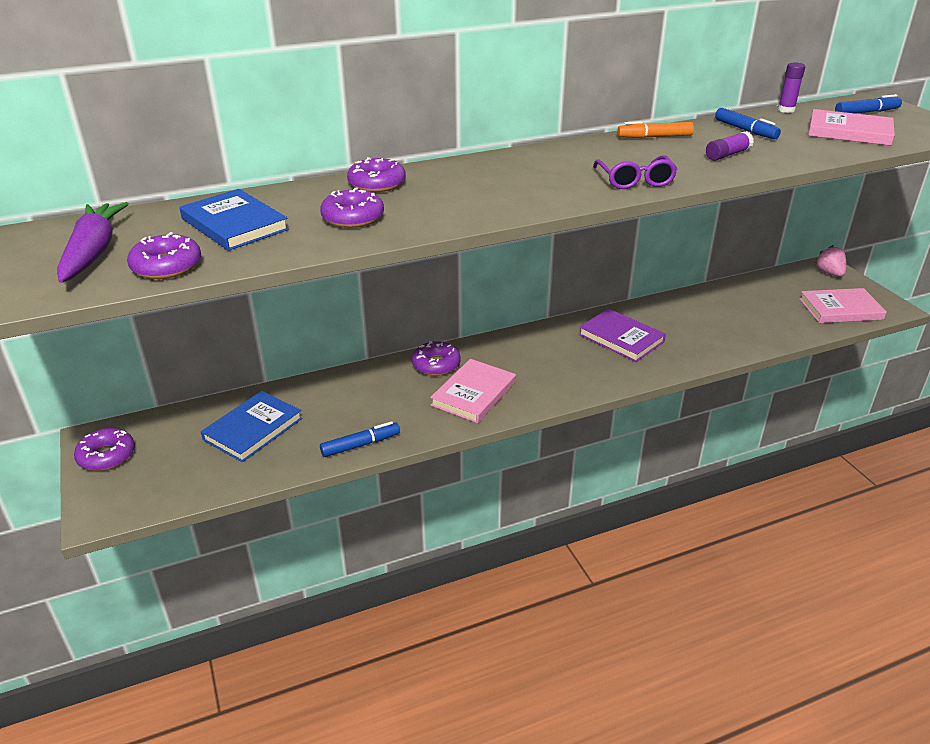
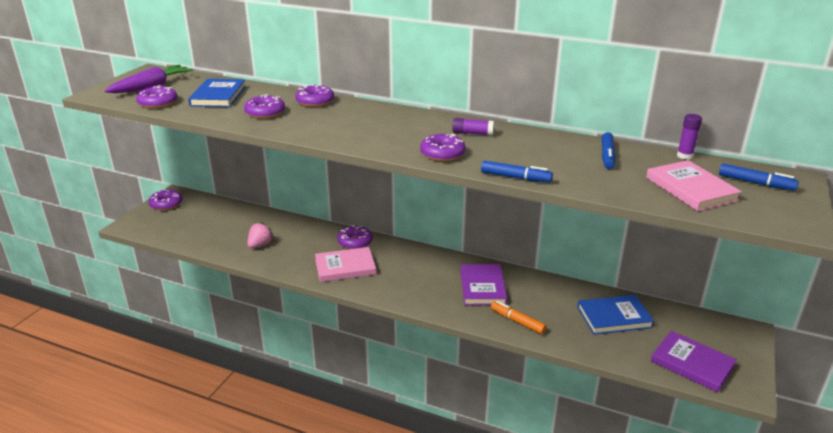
camera: 45 degrees right, 5 degrees down
blue book [201,391,302,462] -> blue book moved to [577,295,654,335]
blue marker [320,421,400,457] -> blue marker moved to [481,161,553,183]
purple glasses [593,155,677,189] -> purple donut [420,134,466,161]
orange marker [617,121,694,138] -> orange marker moved to [491,301,547,334]
purple glue stick [706,131,754,161] -> purple glue stick moved to [452,118,494,136]
pink book [799,288,887,323] -> purple book [651,331,737,392]
pink strawberry [814,245,847,277] -> pink strawberry moved to [247,222,274,248]

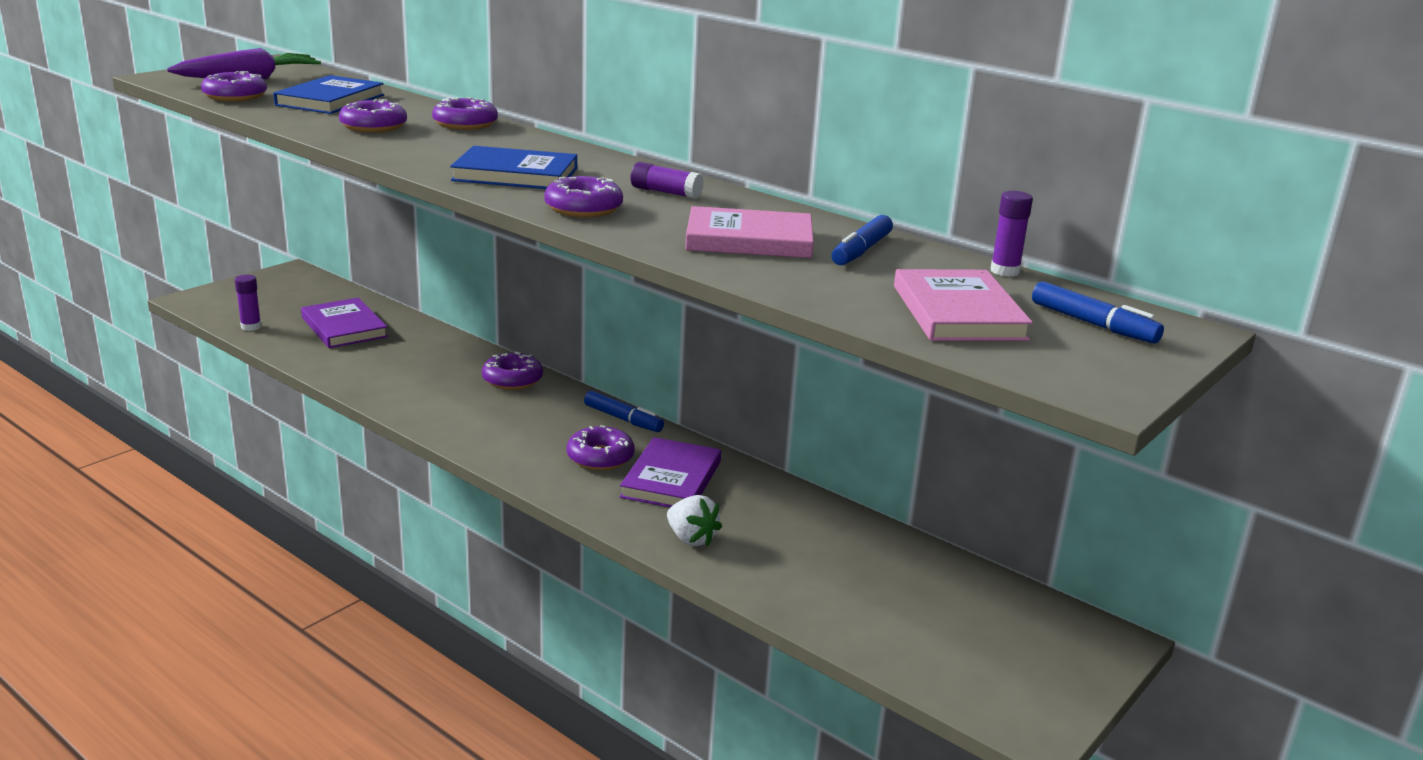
camera: 15 degrees right, 5 degrees down
purple donut [148,189,182,210] -> purple donut moved to [567,425,635,470]
pink strawberry [247,222,274,248] -> none
pink book [315,247,376,282] -> pink book moved to [685,206,814,258]
blue marker [481,161,553,183] -> blue marker moved to [584,391,664,432]
orange marker [491,301,547,334] -> white strawberry [667,495,722,547]
blue book [577,295,654,335] -> blue book moved to [450,146,577,189]
purple book [651,331,737,392] -> purple book moved to [301,298,388,348]
none -> purple glue stick [235,274,261,331]

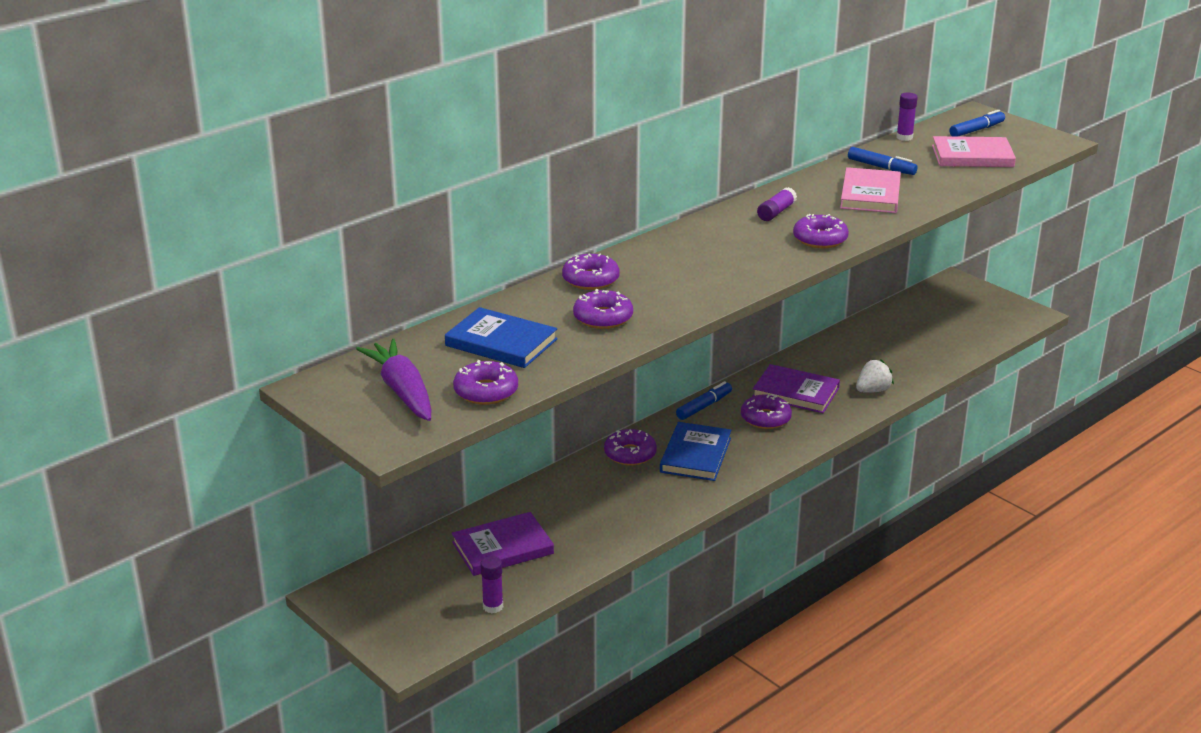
camera: 80 degrees left, 5 degrees up
blue book [450,146,577,189] -> blue book moved to [660,422,731,481]

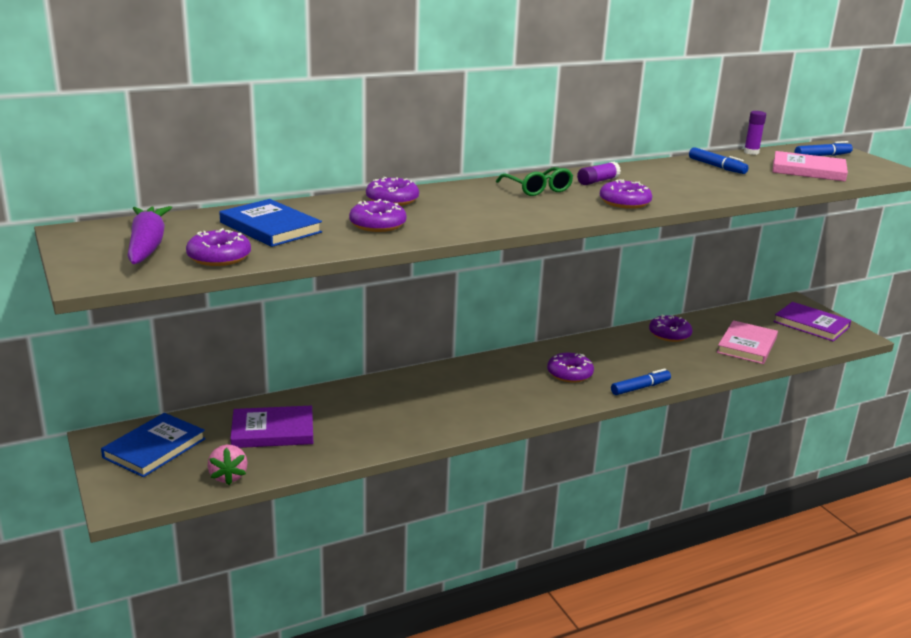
camera: 15 degrees right, 5 degrees down
purple glue stick [481,556,503,613] -> pink strawberry [208,445,248,485]
purple donut [604,429,657,466] -> purple donut moved to [649,315,692,342]
blue book [660,422,731,481] -> blue book moved to [101,413,205,477]
blue marker [676,381,732,420] -> blue marker moved to [611,369,671,395]
purple book [752,364,840,413] -> purple book moved to [773,302,851,342]
pink book [840,167,901,213] -> pink book moved to [717,320,778,364]
white strawberry [856,359,894,393] -> none
none -> green glasses [496,167,573,196]

